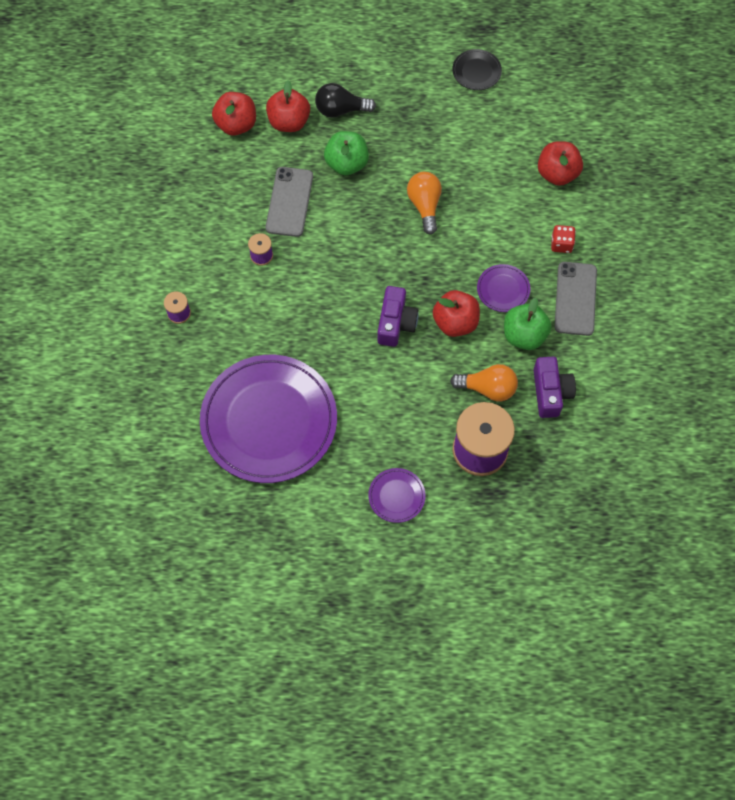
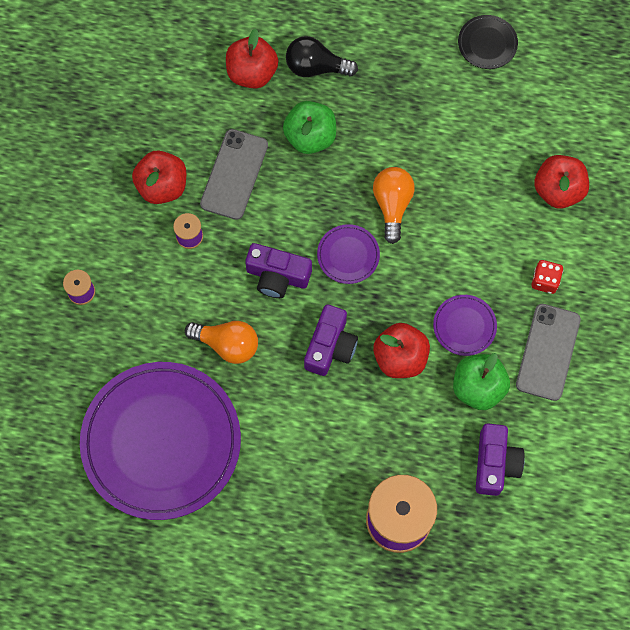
camera: 10 degrees right, 5 degrees up
red apple [212,92,256,136] -> red apple moved to [132,150,186,204]
purple plate [368,468,425,523] -> purple plate moved to [317,224,380,284]
orange light bulb [450,364,518,401] -> orange light bulb moved to [185,321,258,364]
none -> purple camera [245,243,312,298]

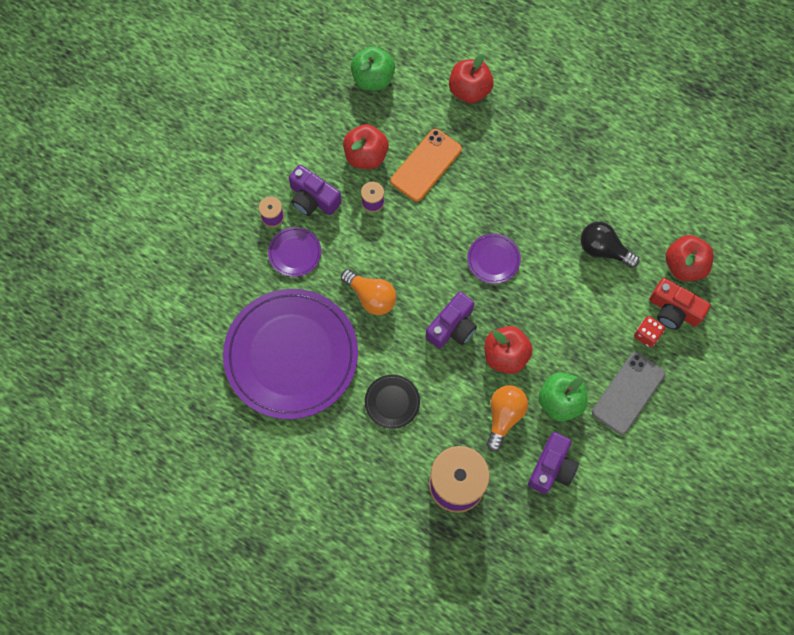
camera: 20 degrees right, 0 degrees up
grey phone [200,129,268,220] -> orange phone [390,129,462,202]
purple camera [245,243,312,298] -> purple camera moved to [289,165,342,216]
green apple [283,101,336,154] -> green apple moved to [351,46,395,90]
black light bulb [286,36,358,77] -> black light bulb moved to [580,222,640,268]
orange light bulb [373,167,415,244] -> orange light bulb moved to [487,385,528,452]
purple plate [433,295,497,356] -> purple plate moved to [268,227,321,277]
black plate [458,15,518,69] -> black plate moved to [365,374,420,429]
none -> red camera [650,278,711,330]

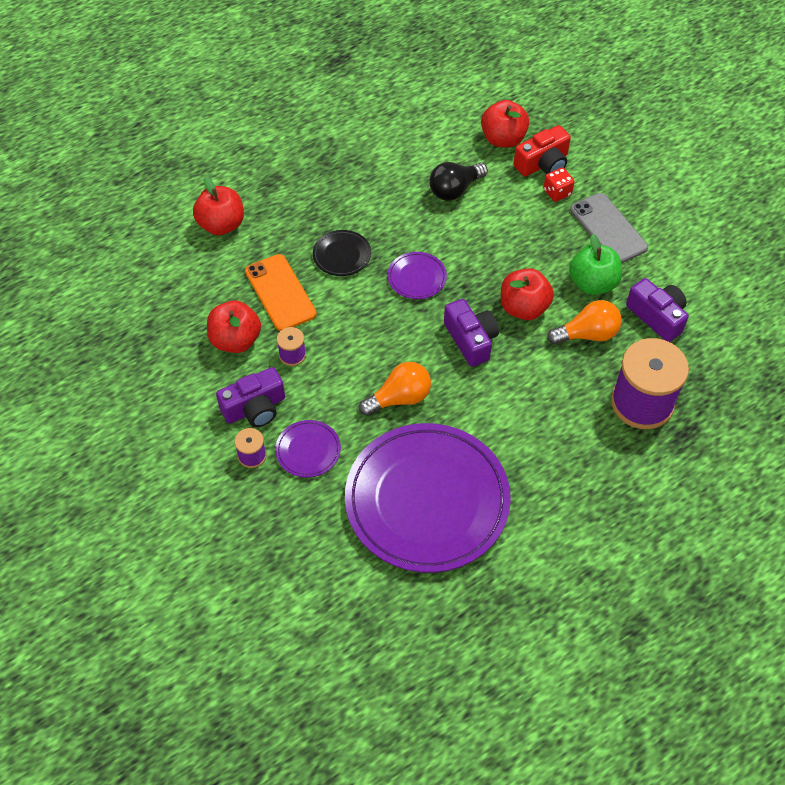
camera: 65 degrees left, 15 degrees down
green apple [351,46,395,90] -> none
black plate [365,374,420,429] -> black plate moved to [313,230,371,276]
orange light bulb [487,385,528,452] -> orange light bulb turned 120 degrees clockwise [547,300,622,345]

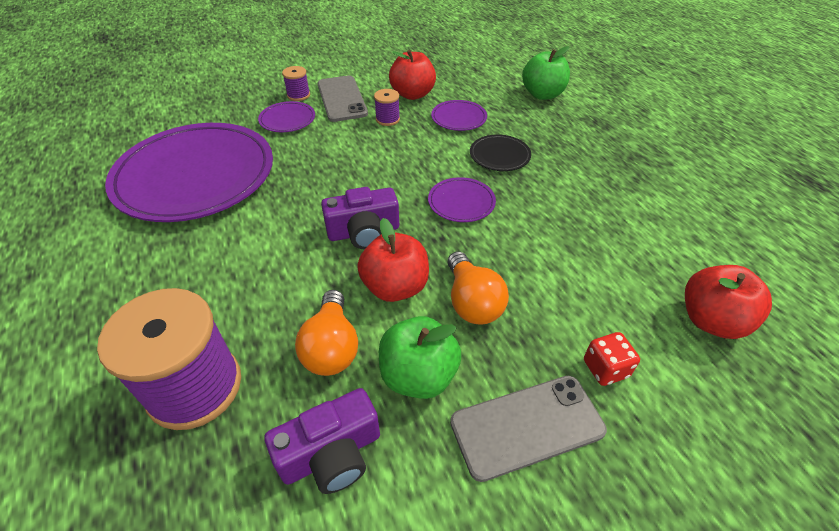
camera: 100 degrees right, 10 degrees down
red apple [193,177,244,235] -> green apple [522,46,570,100]
purple camera [216,367,285,427] -> grey phone [318,76,368,122]
orange phone [245,254,317,331] -> purple plate [431,100,487,131]
orange light bulb [359,362,431,416] -> orange light bulb moved to [448,251,509,325]
black light bulb [429,162,488,201] -> none
red camera [514,125,571,177] -> none

